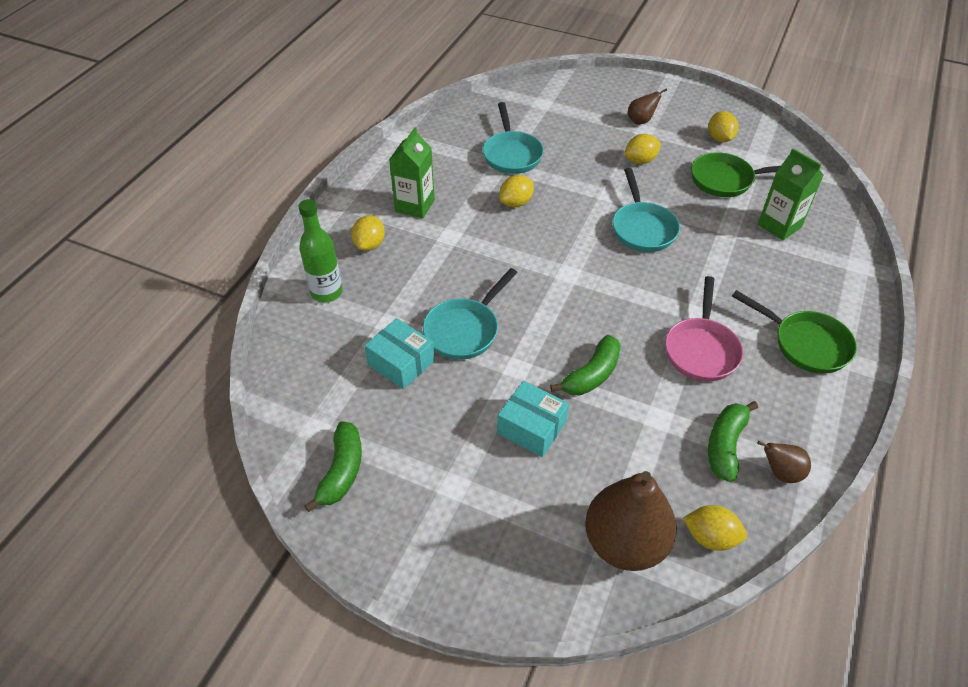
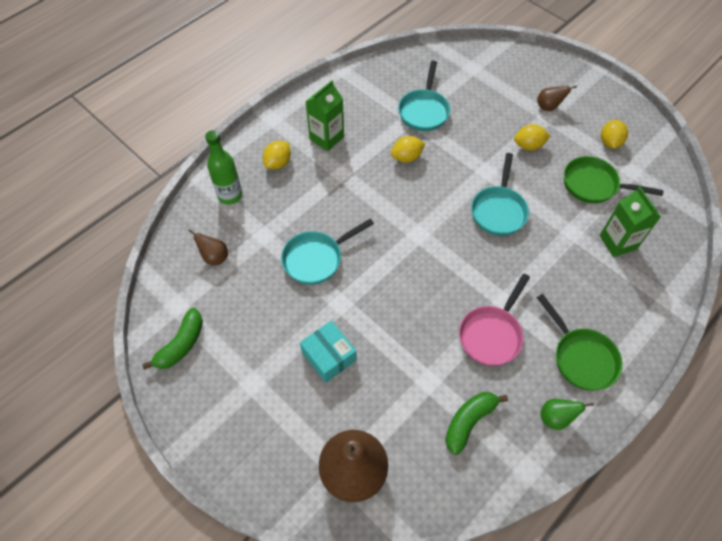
camera: 20 degrees right, 10 degrees up
turquoise box [364,318,435,389] -> none
green banana [550,335,621,396] -> none
yellow lemon [683,505,747,551] -> none
brown pear [757,441,811,483] -> brown pear moved to [189,229,228,265]
none -> green pear [541,399,594,430]

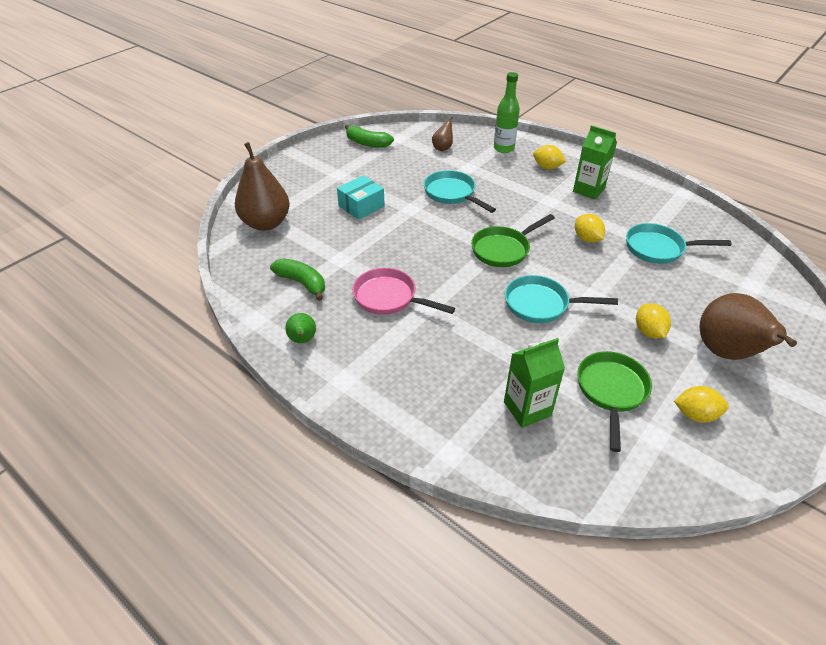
camera: 85 degrees right, 15 degrees down
brown pear [537,85,577,111] -> brown pear [700,293,797,360], size x2.13
green pan [537,294,622,391] -> green pan moved to [471,214,555,267]

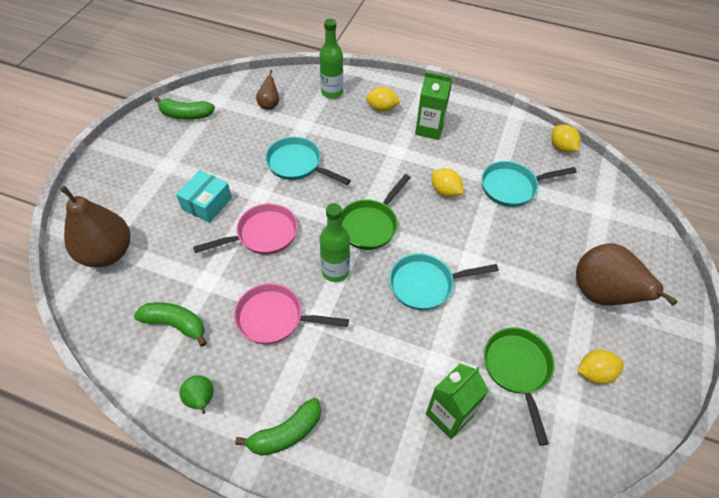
camera: 20 degrees left, 10 degrees up
yellow lemon [636,303,671,338] -> yellow lemon moved to [551,125,581,153]
none -> pink pan [193,203,298,255]
none -> green banana [235,398,321,456]
none -> green bottle [320,203,350,282]

